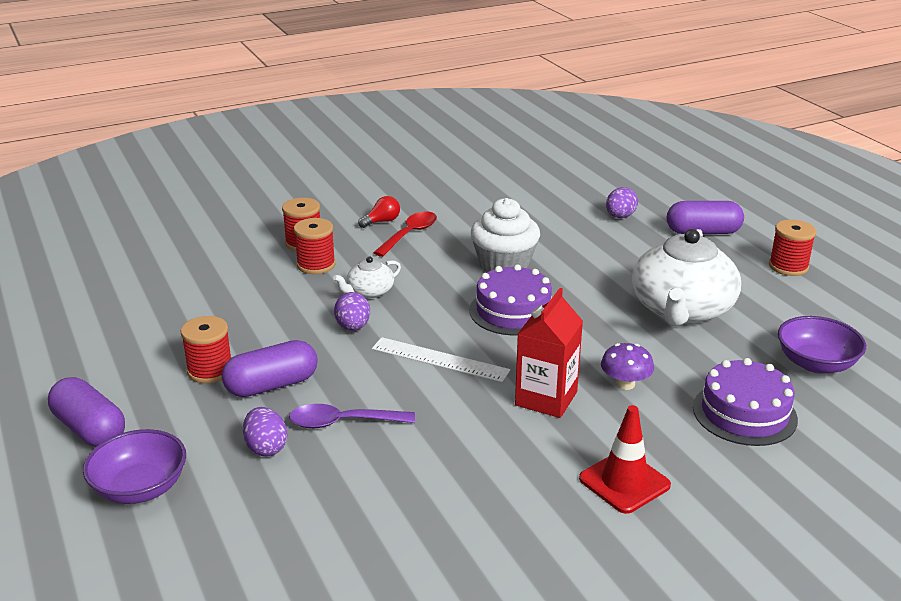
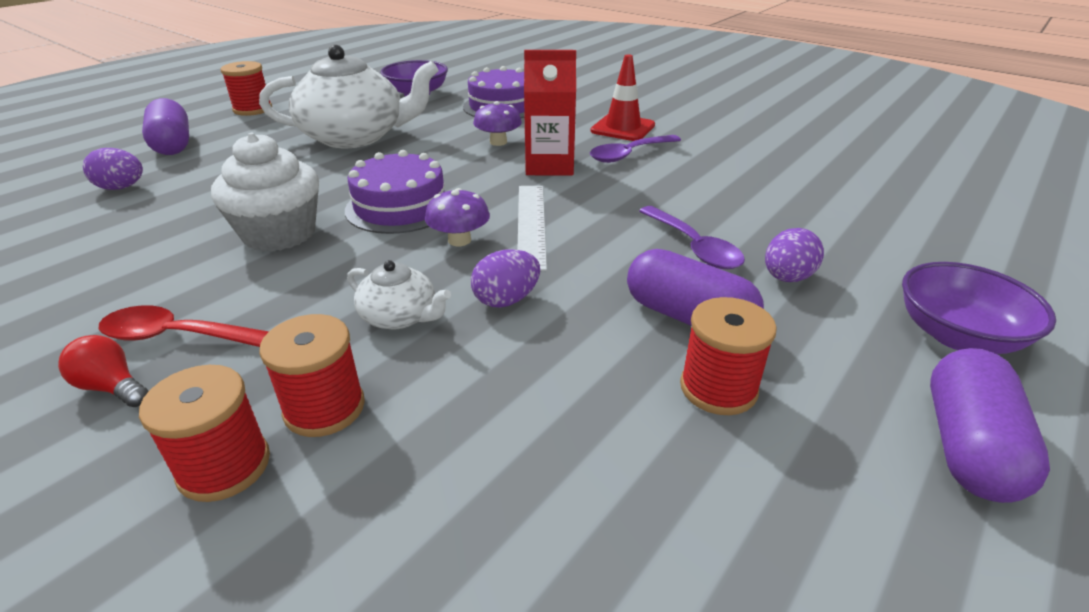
camera: 115 degrees left, 5 degrees up
none -> purple mushroom [425,188,490,246]
none -> purple spoon [590,135,681,163]

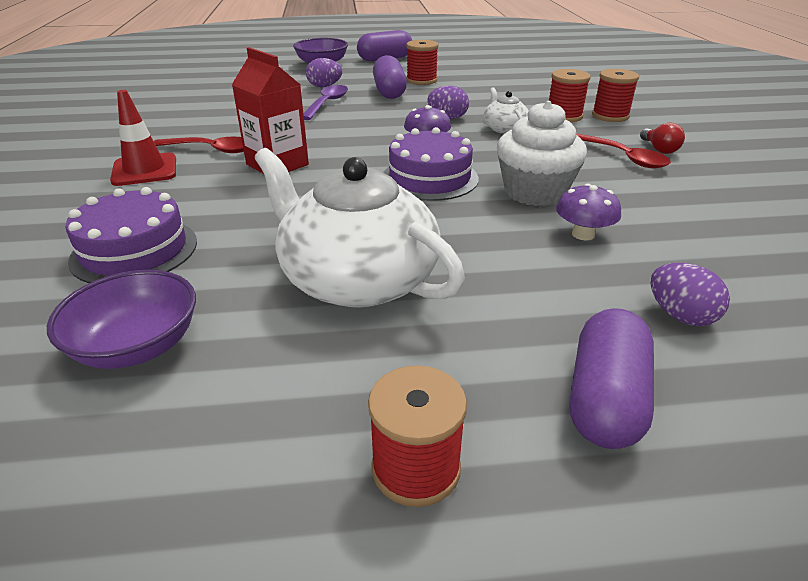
camera: 135 degrees left, 0 degrees up
purple mushroom [473,101,522,146] -> purple mushroom moved to [556,184,621,241]
white ruler [517,186,547,271] -> none
purple spoon [590,135,681,163] -> red spoon [154,137,244,153]

